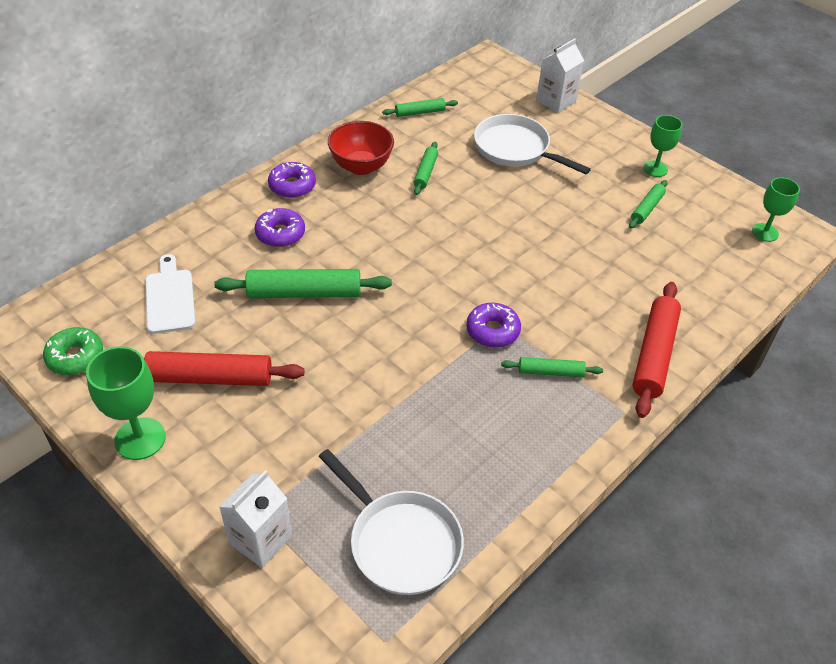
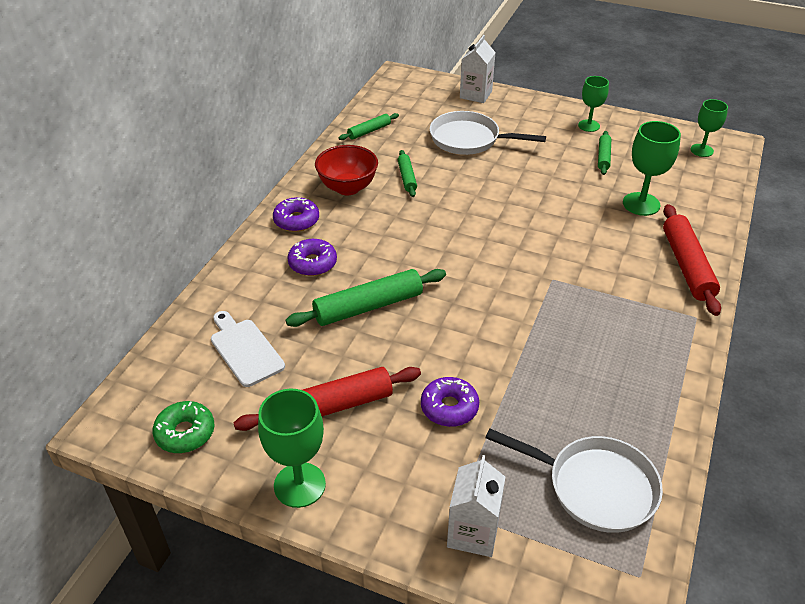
camera: 20 degrees left, 5 degrees down
purple donut [466,303,521,348] -> purple donut moved to [421,377,479,427]
green rolling pin [501,357,603,377] -> none
none -> green goblet [623,121,681,216]

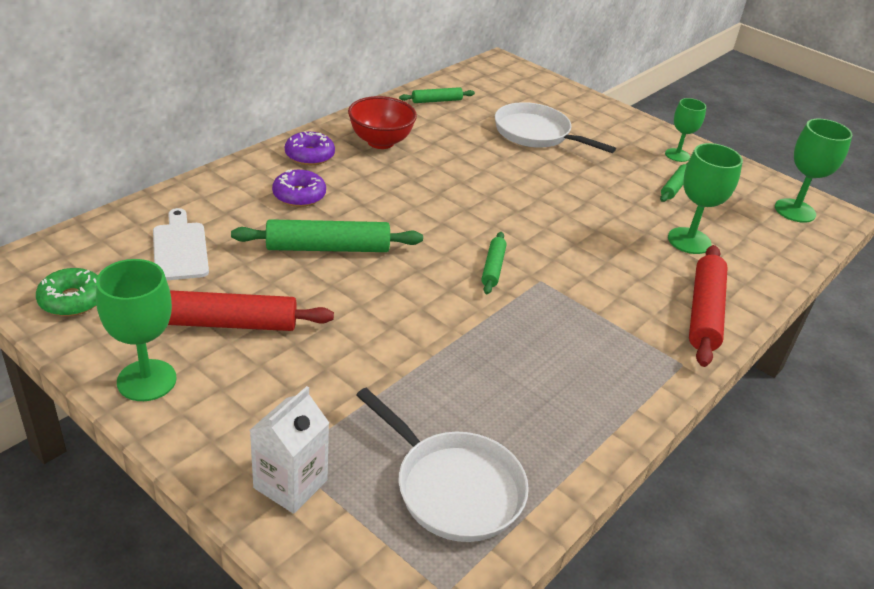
camera: 15 degrees right, 5 degrees down
green rolling pin [398,150,417,197] -> green rolling pin moved to [481,232,507,294]
purple donut [421,377,479,427] -> none
white carton [460,35,496,103] -> none
green goblet [691,99,728,157] -> green goblet [775,119,853,223], size x1.52

